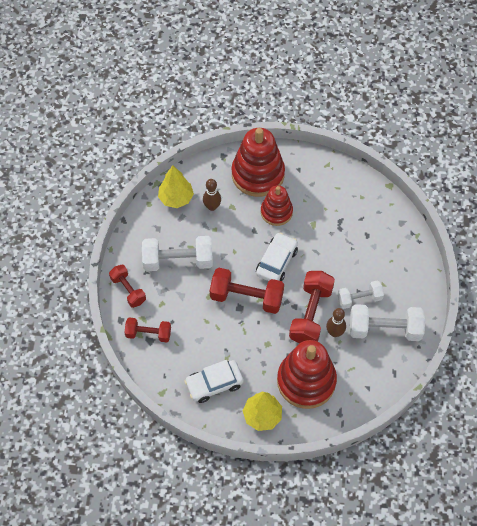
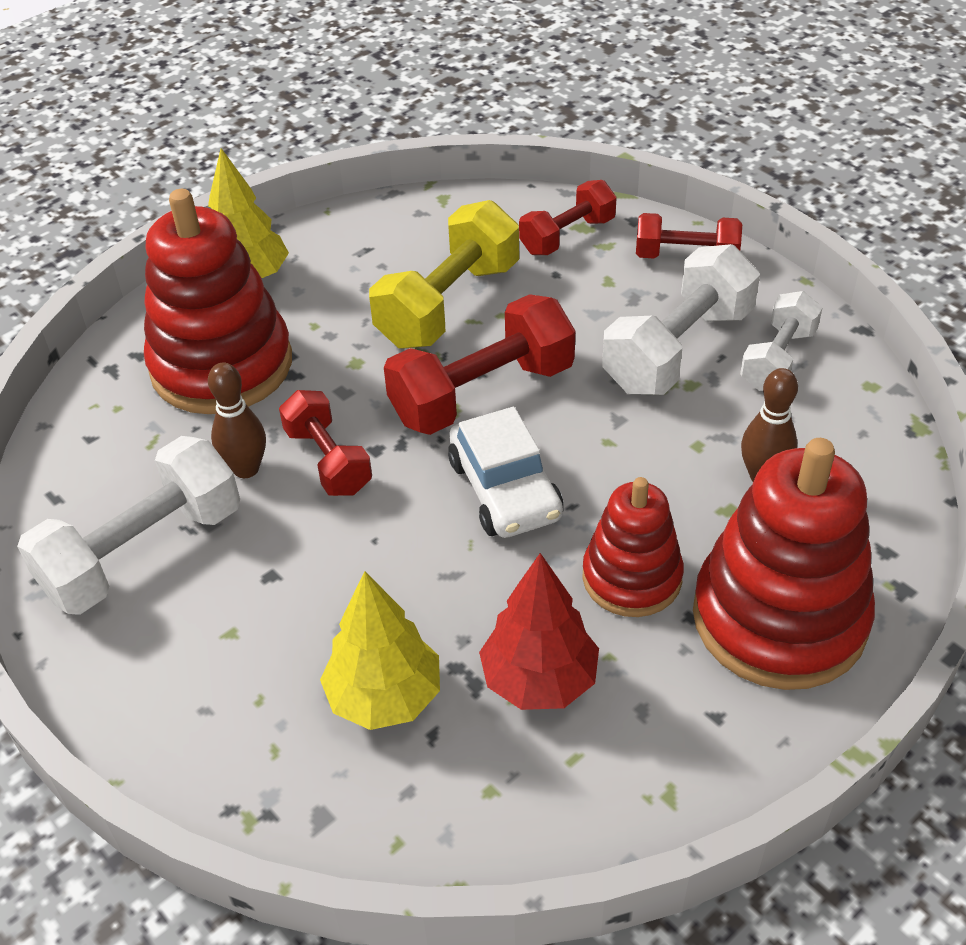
camera: 135 degrees right, 15 degrees down
yellow tree [158,165,194,208] -> yellow tree moved to [320,571,440,730]
white car [184,360,244,403] -> none
red dumbbell [289,271,335,344] -> red dumbbell [279,390,372,496], size x0.62
white dumbbell [337,280,384,309] -> white dumbbell moved to [740,291,823,391]
none -> yellow dumbbell [369,200,519,349]
none -> red tree [479,553,599,710]

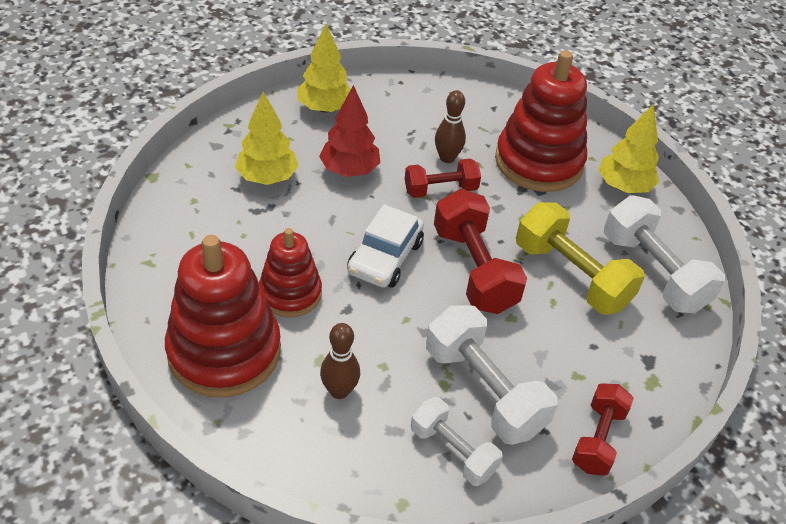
camera: 100 degrees right, 0 degrees up
white dumbbell [17,436,240,615] -> white dumbbell moved to [604,195,725,313]
white car [448,407,564,538] -> white car turned 60 degrees counterclockwise [347,204,424,288]
red tree [479,553,599,710] -> red tree moved to [319,85,380,177]
red dumbbell [519,180,617,255] -> none
none -> yellow tree [297,24,351,113]

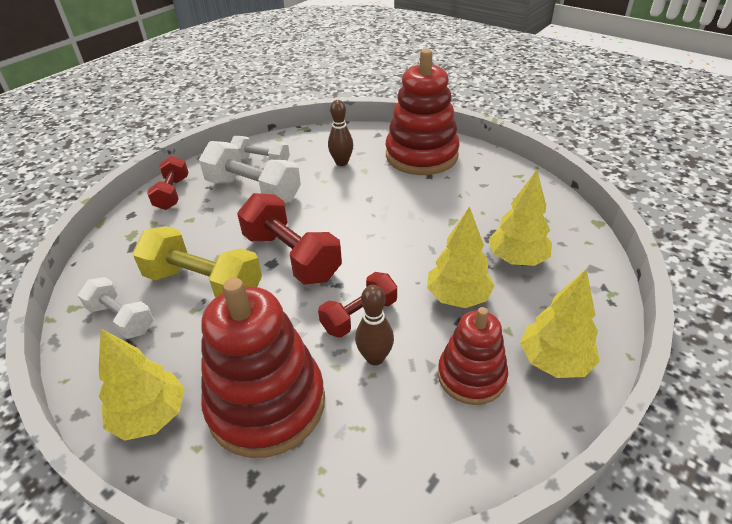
camera: 160 degrees right, 5 degrees down
red stacking toy [259,228,322,317] -> red stacking toy moved to [438,307,508,405]
red tree [319,85,380,177] -> yellow tree [427,206,495,308]
white car [347,204,424,288] -> none
white dumbbell [604,195,725,313] -> white dumbbell [78,277,154,339], size x0.62

